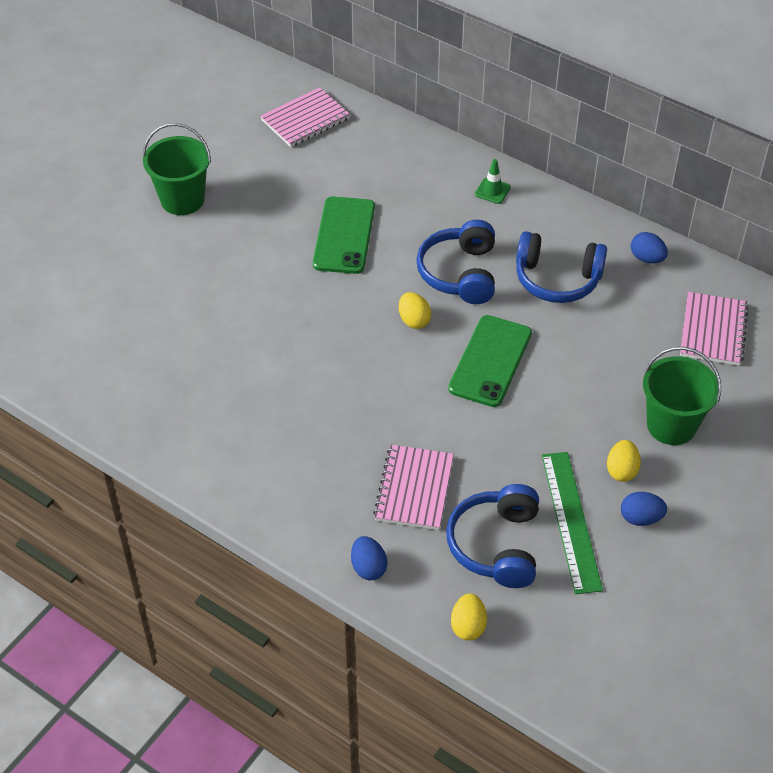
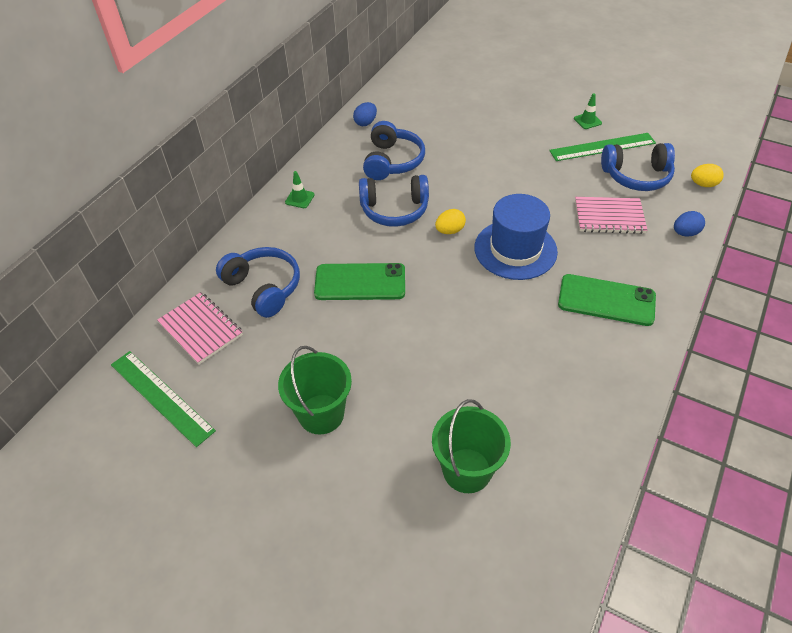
camera: 95 degrees left, 0 degrees up
green phone [448,315,532,407] -> green phone moved to [558,274,656,326]
yellow egg [607,440,641,482] -> none
blue egg [621,492,667,526] -> green traffic cone [574,93,602,129]
green bucket [643,347,721,445] -> green bucket moved to [432,399,511,493]
pink notebook [680,292,749,366] -> none
none -> green ruler [111,351,216,447]
none -> blue headphones [216,247,300,318]
none -> blue hat [474,194,558,280]

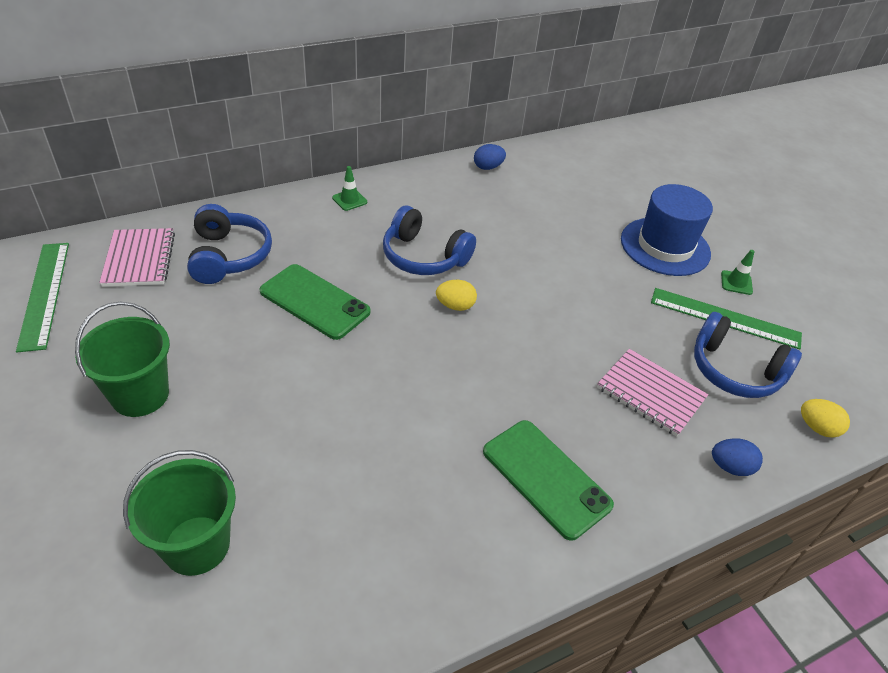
camera: 30 degrees right, 5 degrees down
blue headphones [363,121,425,180] -> none
blue hat [474,194,558,280] -> blue hat moved to [621,184,713,276]

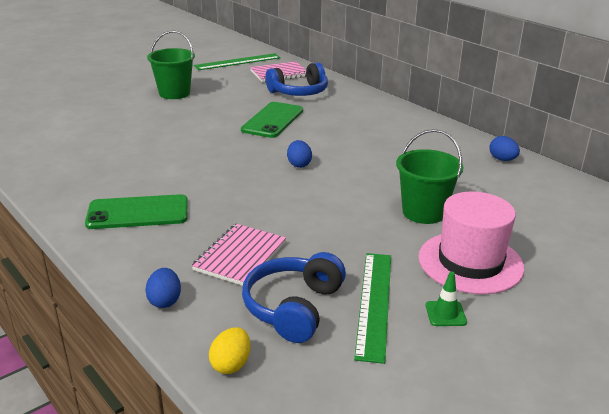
camera: 80 degrees right, 15 degrees down
green bucket [123,450,236,576] -> green bucket moved to [396,129,463,224]
green traffic cone [332,166,367,211] -> none
blue headphones [383,205,476,275] -> none
yellow egg [436,280,477,311] -> blue egg [287,140,312,168]
green phone [483,420,614,541] -> green phone turned 45 degrees clockwise [85,194,188,229]
blue hat [621,184,713,276] -> pink hat [419,191,524,294]

